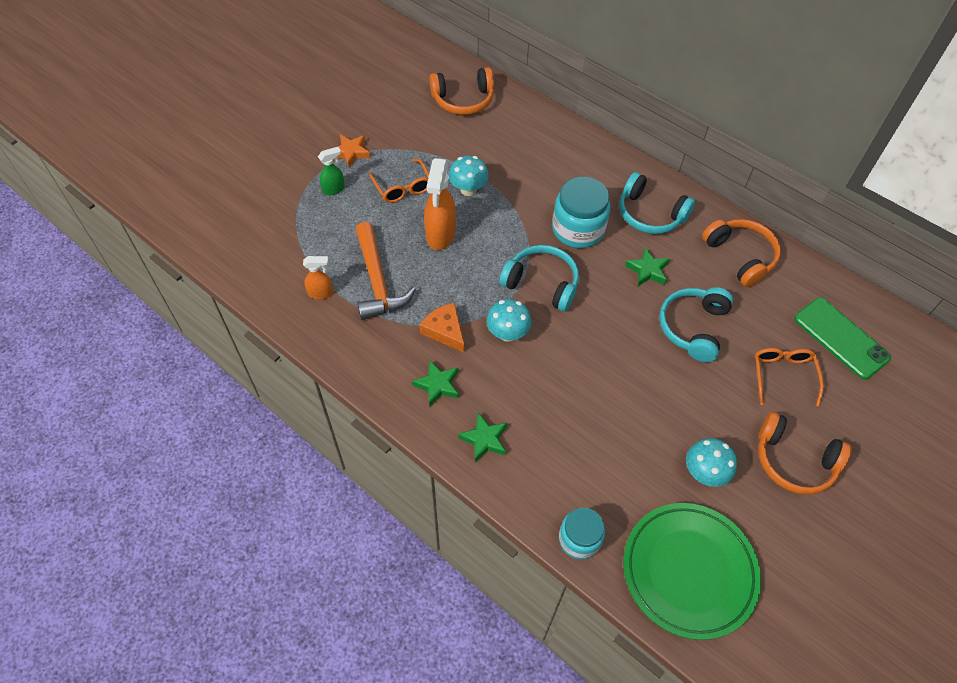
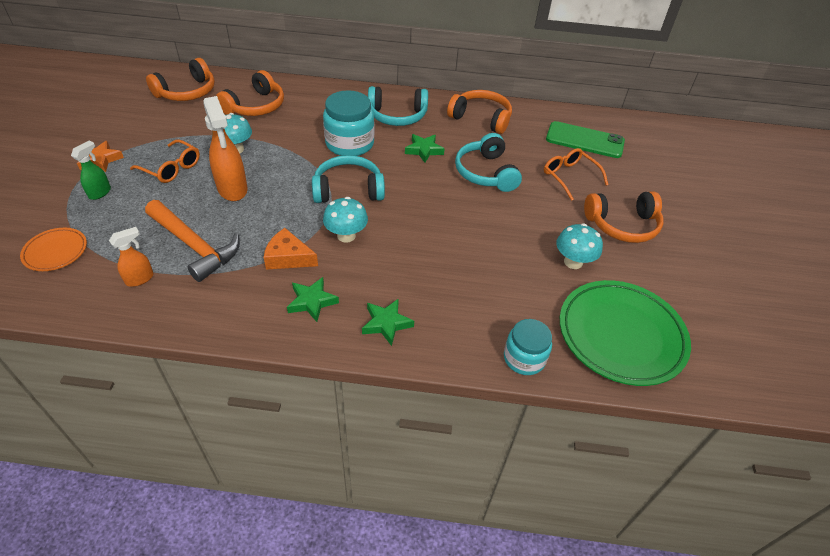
camera: 35 degrees left, 10 degrees down
none -> orange plate [20,228,87,271]
none -> orange headphones [216,70,284,116]

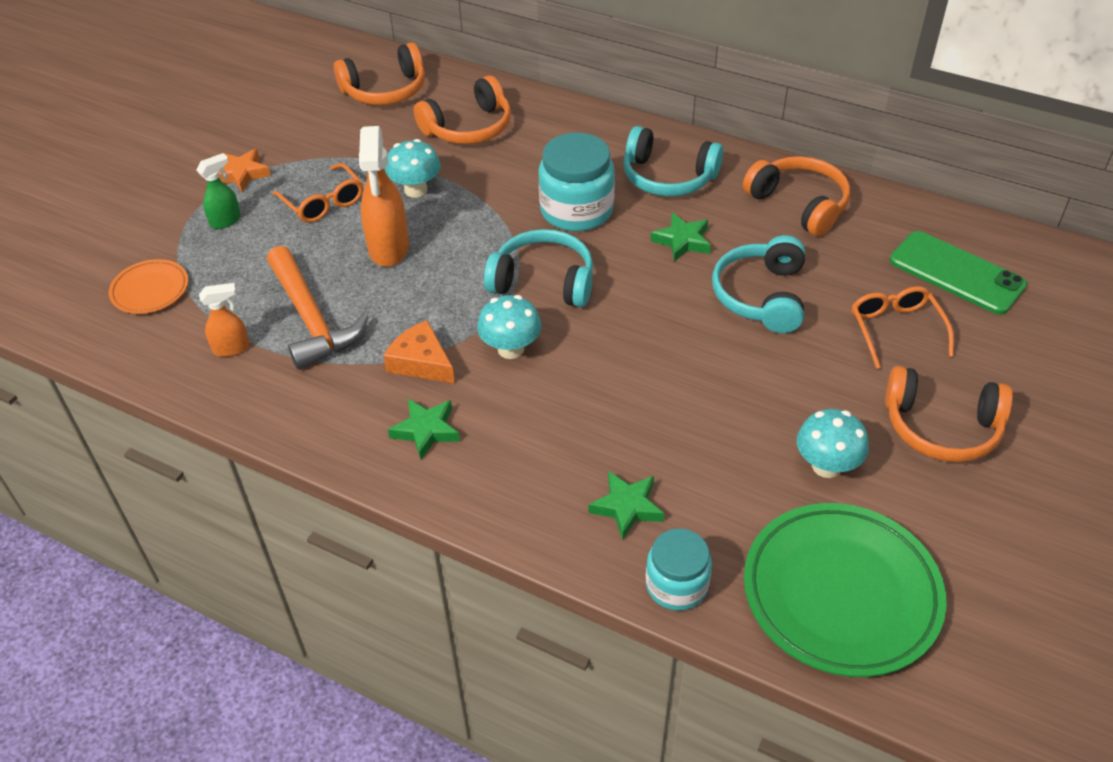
camera: 25 degrees right, 0 degrees up
green star [362,299,414,346] -> green star moved to [588,471,664,540]

